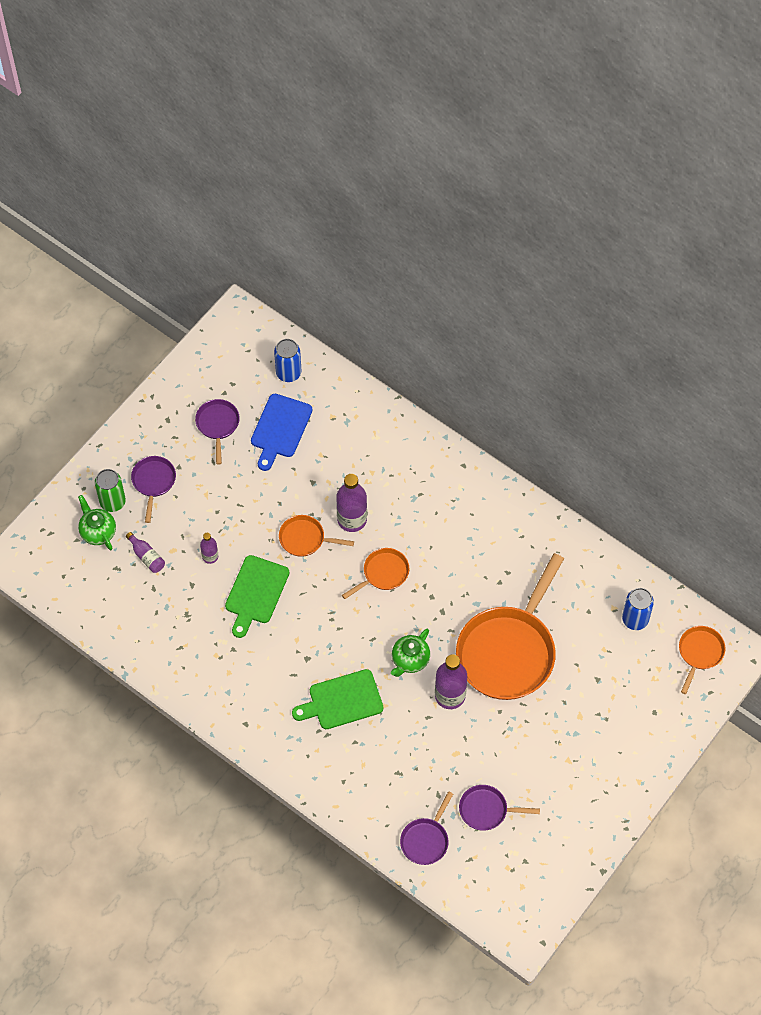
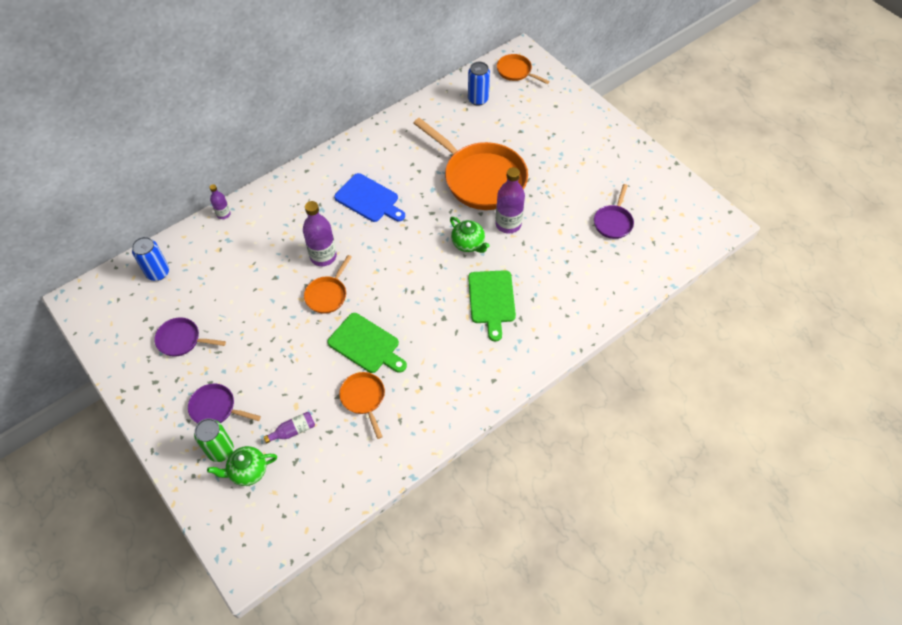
camera: 75 degrees left, 5 degrees down
purple bottle [200,533,218,564] -> purple bottle moved to [210,184,231,219]
blue cutting board [251,394,312,471] -> blue cutting board moved to [334,173,405,222]
orange pan [342,548,409,599] -> orange pan moved to [339,372,385,439]
purple pan [400,791,453,865] -> none

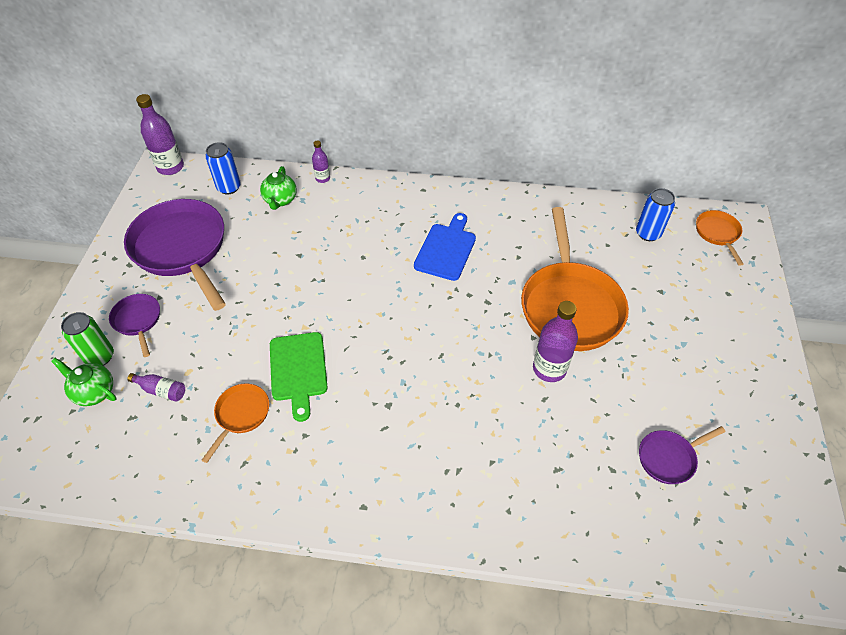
camera: 45 degrees right, 5 degrees down
purple pan [154,317,226,357] -> purple pan [124,199,226,311], size x2.13
purple bottle [303,201,337,266] -> purple bottle moved to [136,94,184,175]
orange pan [304,255,352,314] -> none
blue cutting board [334,173,405,222] -> blue cutting board turned 150 degrees counterclockwise [414,213,476,281]
green teapot [450,217,489,253] -> green teapot moved to [260,166,297,210]
green cutting board [468,270,516,342] -> none

